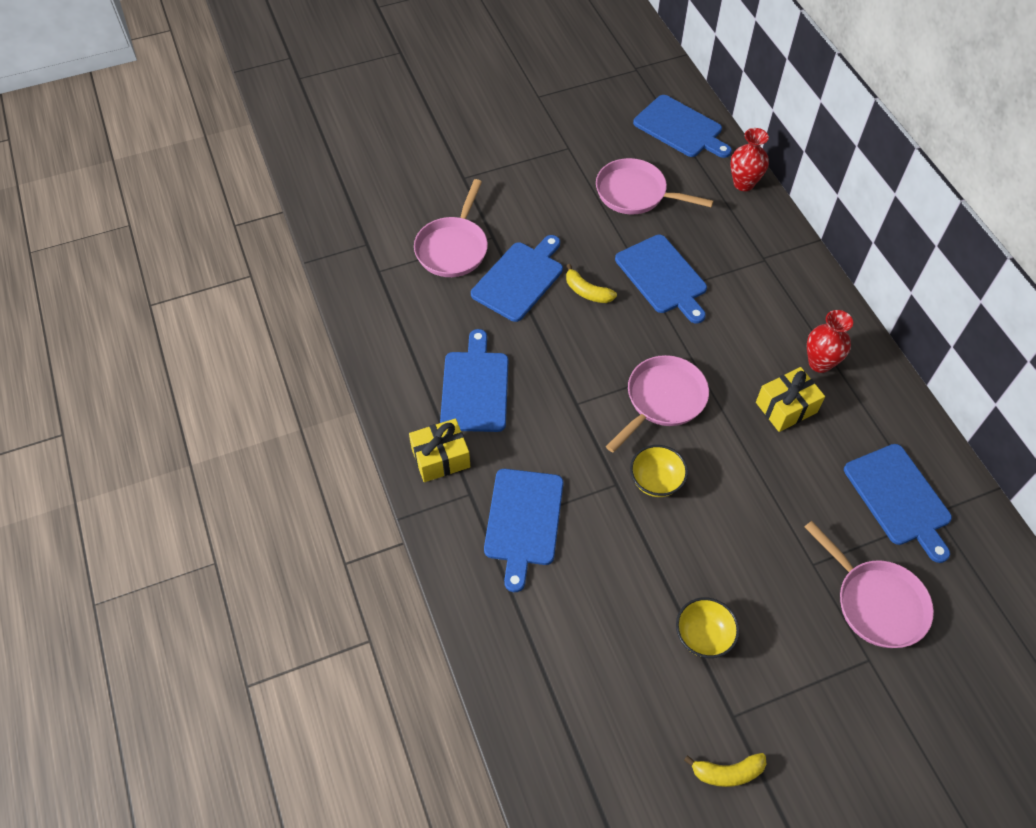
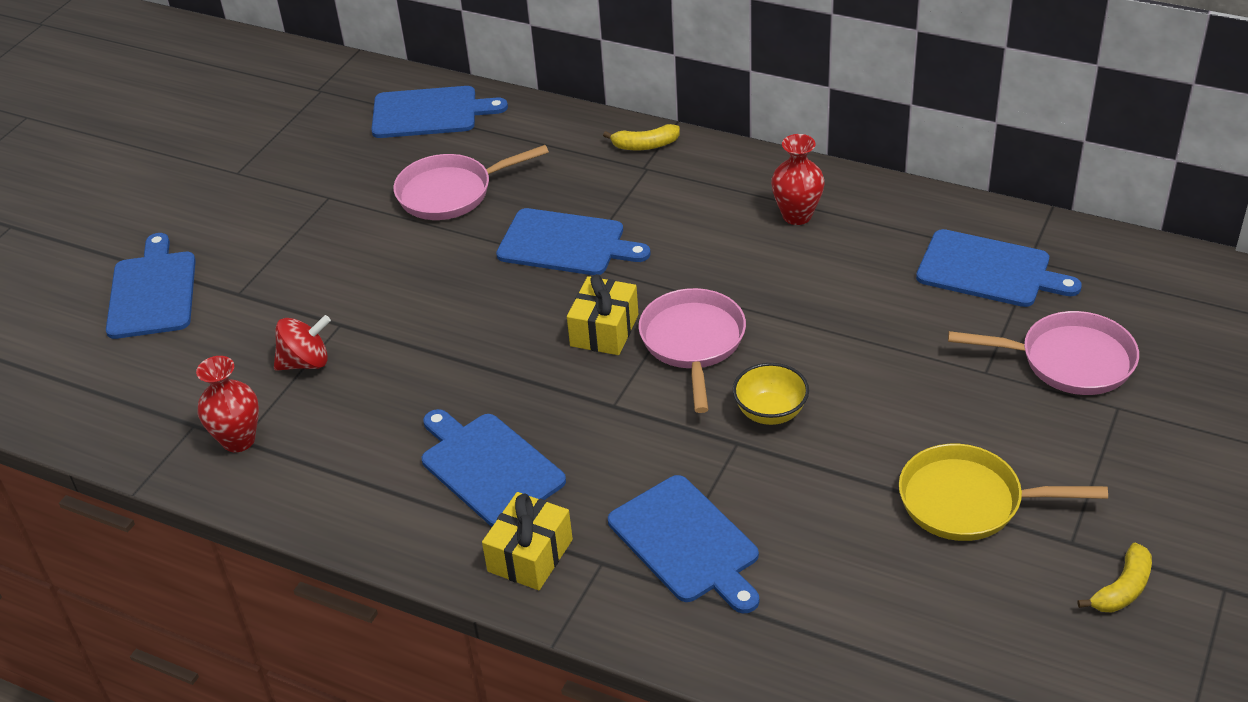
camera: 40 degrees left, 15 degrees down
pink pan [414,179,488,277] -> red spinning top [274,315,331,371]
blue cutting board [471,235,563,322] -> blue cutting board moved to [106,233,196,339]
yellow banana [566,264,617,303] -> yellow banana moved to [603,124,680,150]
yellow bowl [676,597,739,658] -> yellow pan [899,444,1108,541]
red vase [730,128,769,191] -> red vase moved to [196,356,259,452]
yellow gift [756,367,825,432] -> yellow gift moved to [567,274,639,355]

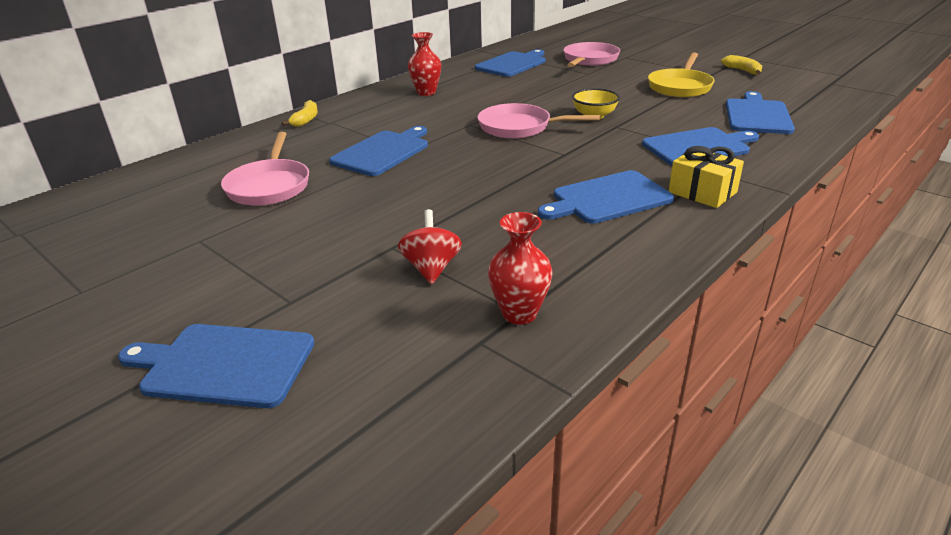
camera: 75 degrees left, 10 degrees down
blue cutting board [371,86,508,138] -> blue cutting board moved to [726,91,795,134]
yellow gift [567,274,639,355] -> none

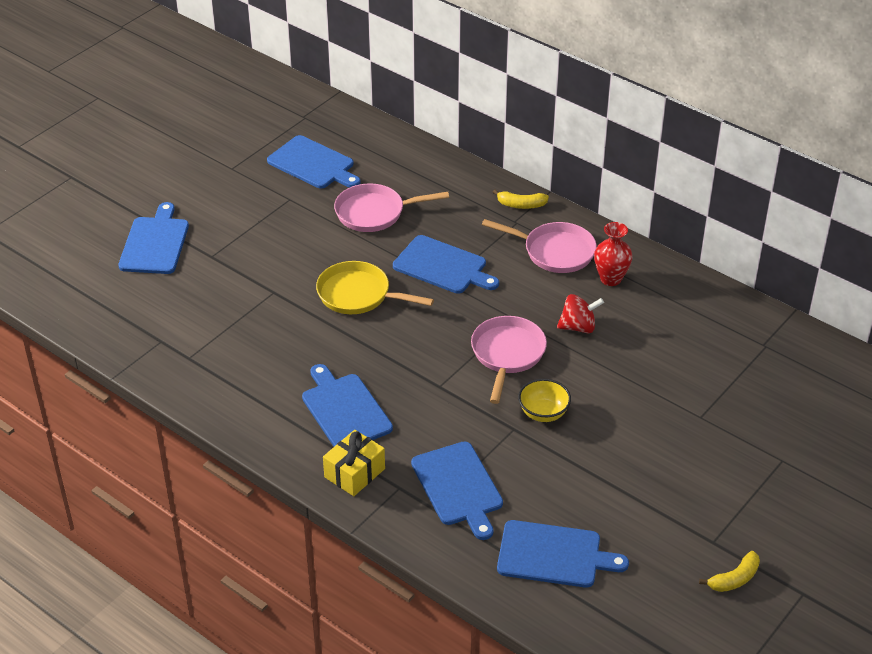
camera: 85 degrees right, 10 degrees up
red spinning top [398,209,462,284] -> red spinning top moved to [557,294,604,333]
blue cutting board [475,49,546,77] -> blue cutting board moved to [267,135,361,188]
red vase [488,212,552,325] -> none
pink pan [563,42,620,67] -> pink pan moved to [482,219,597,273]
yellow pan [648,52,715,97] -> yellow pan moved to [316,261,434,314]

